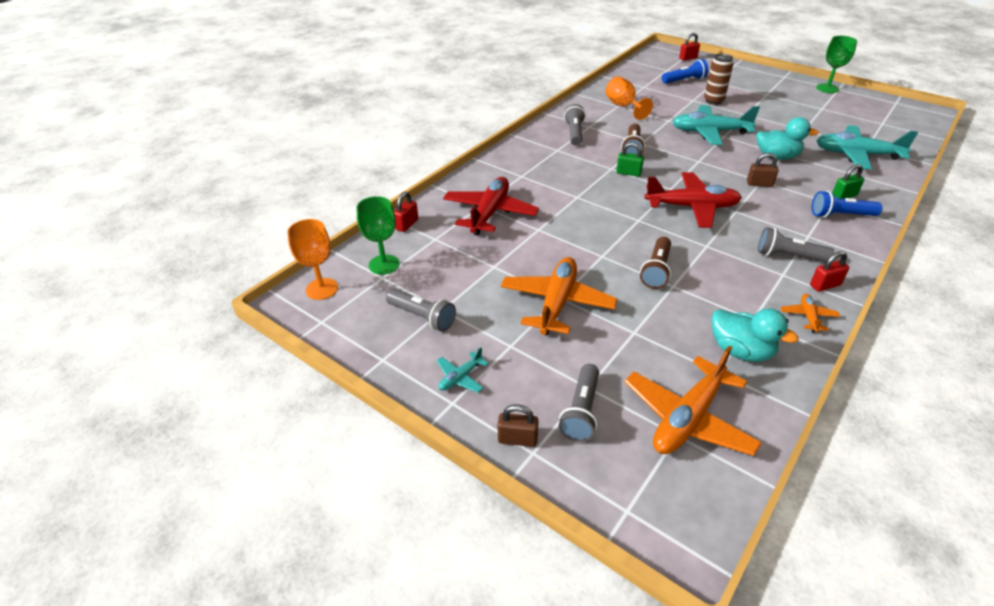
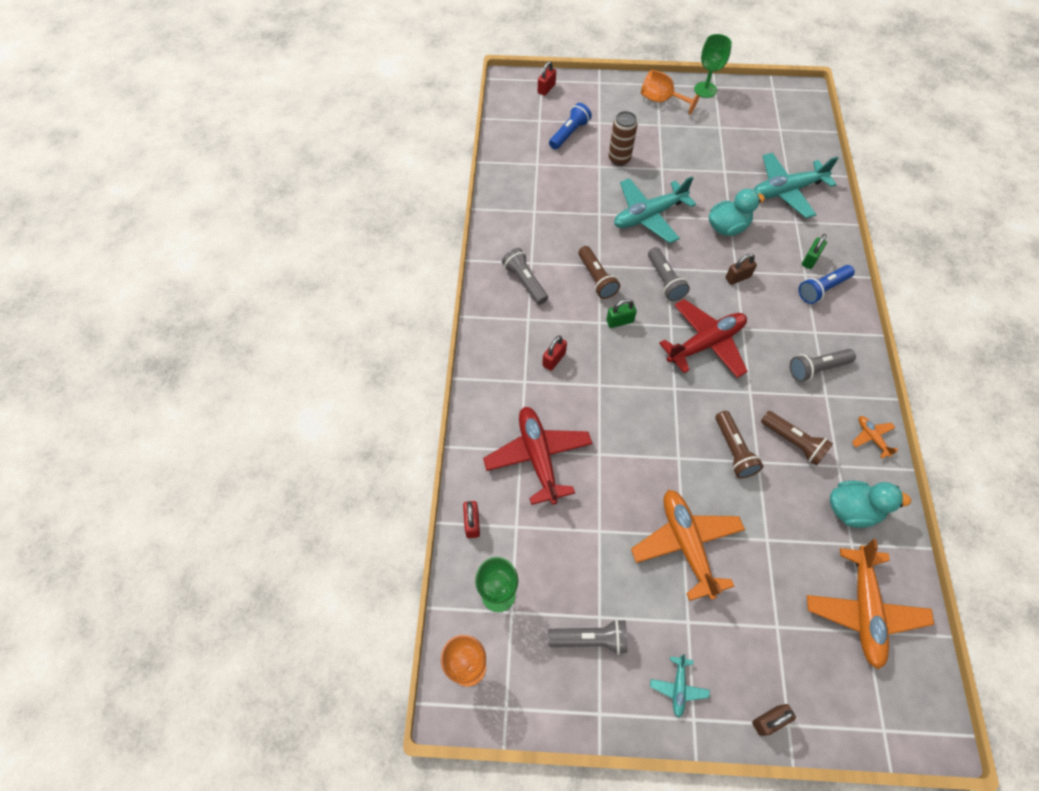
camera: 35 degrees left, 20 degrees up
grey flashlight [559,364,599,442] -> grey flashlight moved to [648,247,690,301]
orange goblet [605,76,653,120] -> orange goblet moved to [641,70,701,115]
red padlock [810,251,849,292] -> red padlock moved to [542,335,567,371]
none -> brown flashlight [761,411,833,466]

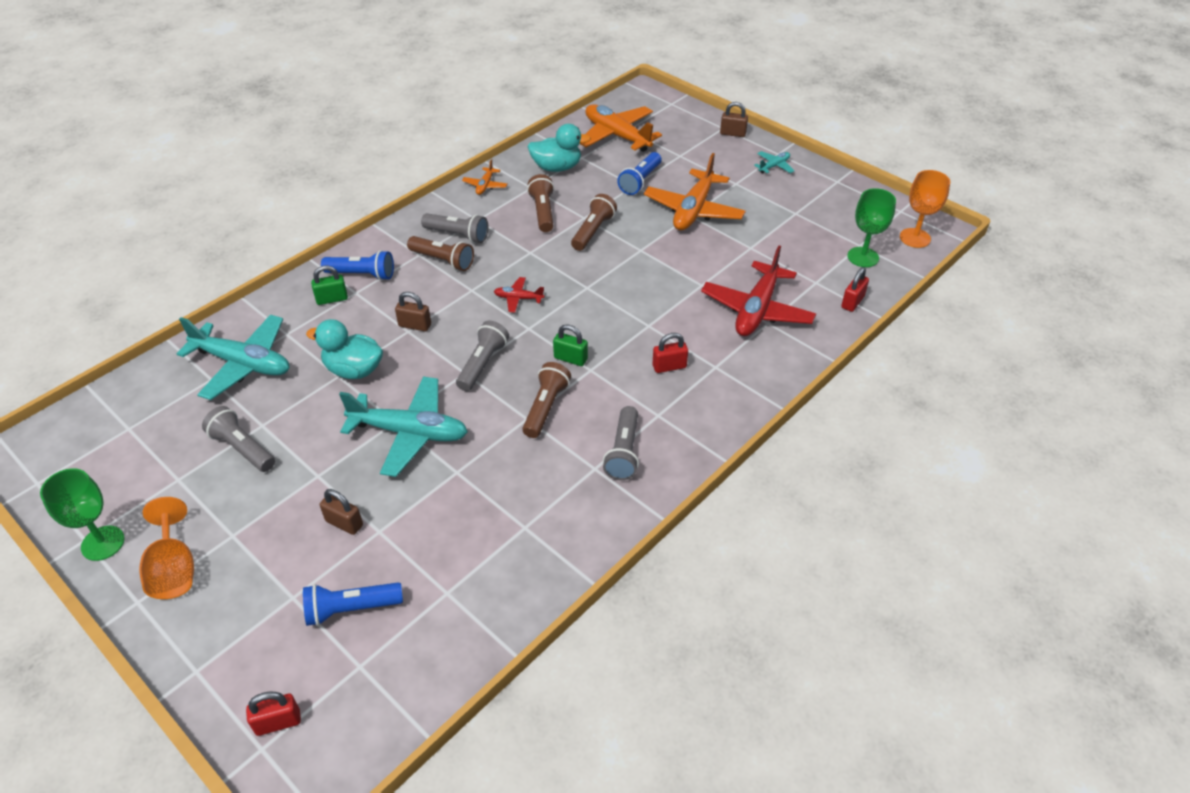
camera: 140 degrees left, 15 degrees down
grey flashlight [548,619,628,655] -> grey flashlight moved to [202,406,275,472]
brown can [609,111,638,166] -> brown padlock [320,489,363,535]
red plane [659,299,748,378] -> red plane [494,277,544,313], size x0.46
orange plane [807,539,934,669] -> orange plane turned 90 degrees counterclockwise [580,104,662,152]
turquoise duck [830,481,911,528] -> turquoise duck turned 135 degrees clockwise [527,124,591,172]
none -> brown flashlight [407,236,474,271]
none -> blue flashlight [617,152,661,195]

